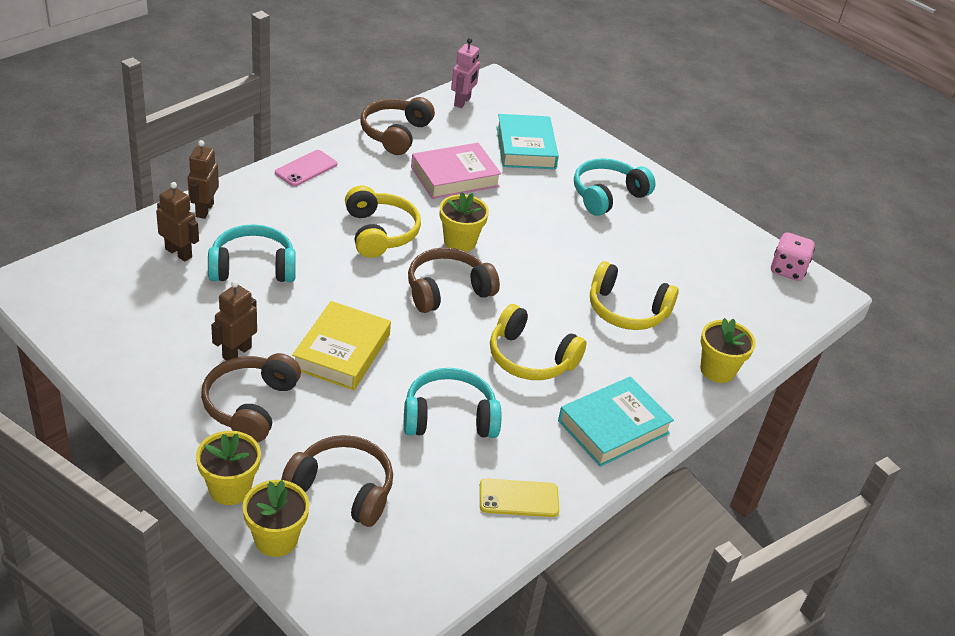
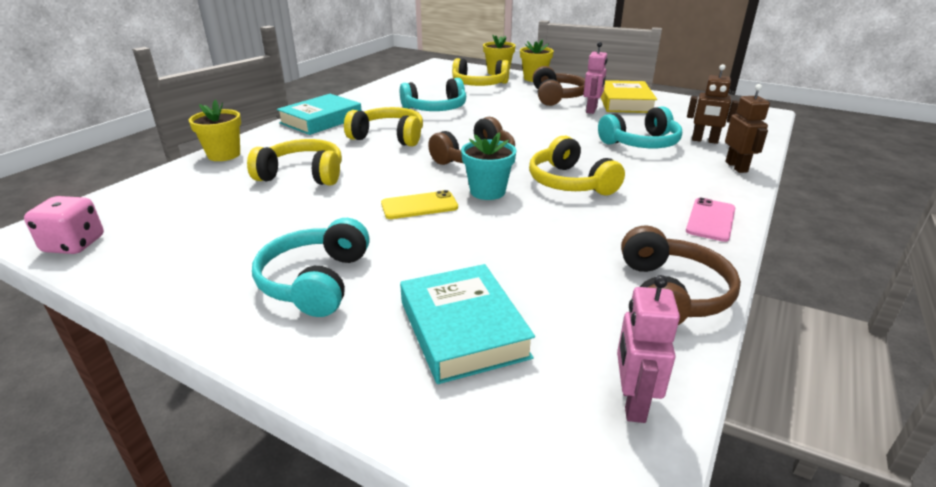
camera: 170 degrees right, 10 degrees down
brown robot [211,280,257,361] -> pink robot [583,42,608,114]
brown headphones [281,435,393,527] -> yellow headphones [452,58,510,86]
yellow book [292,301,391,390] -> yellow book moved to [601,80,657,113]
pink book [411,143,501,199] -> none
yellow flower pot [440,192,489,252] -> turquoise flower pot [461,132,516,200]
yellow phone [480,479,559,517] -> yellow phone moved to [381,190,458,219]
turquoise headphones [574,158,655,216] -> turquoise headphones turned 150 degrees clockwise [252,218,370,317]

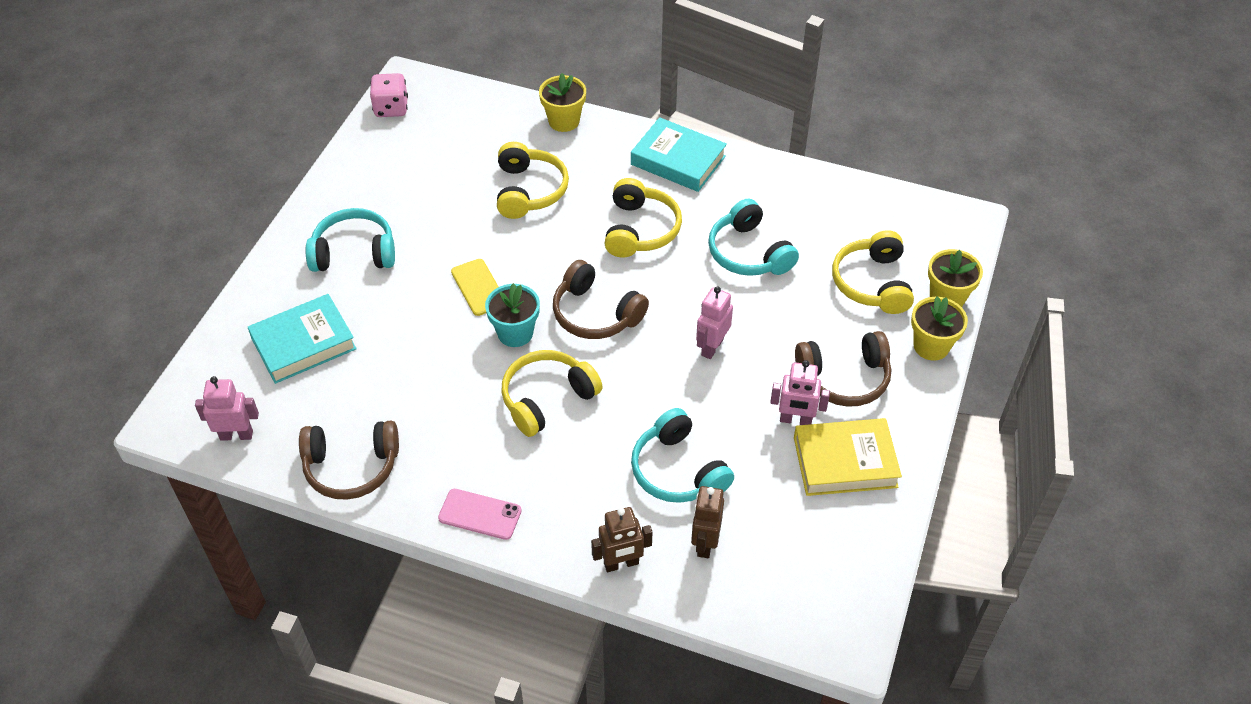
camera: 80 degrees right, 20 degrees up
none -> pink robot [696,286,733,359]

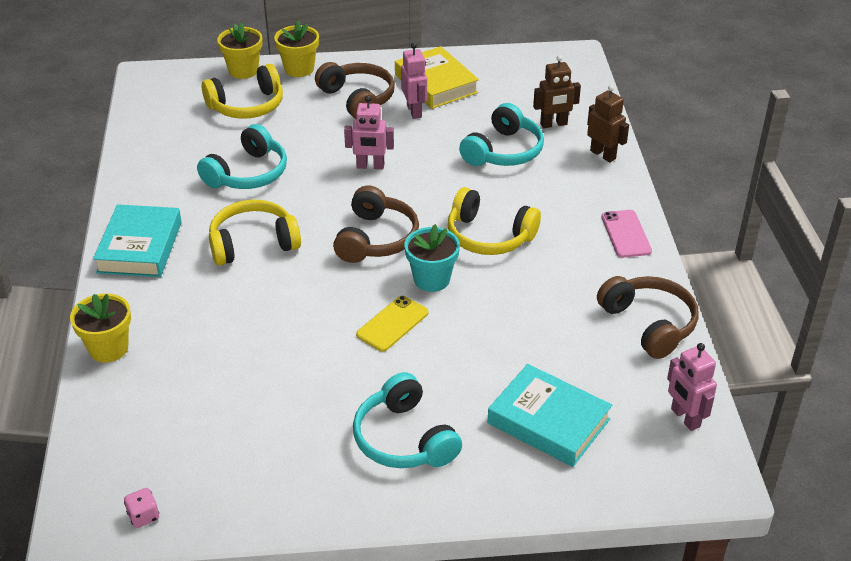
camera: 115 degrees left, 10 degrees down
pink dice [370,73,408,117] -> pink dice [124,488,159,528], size x0.58
yellow headphones [497,142,569,219] -> none

